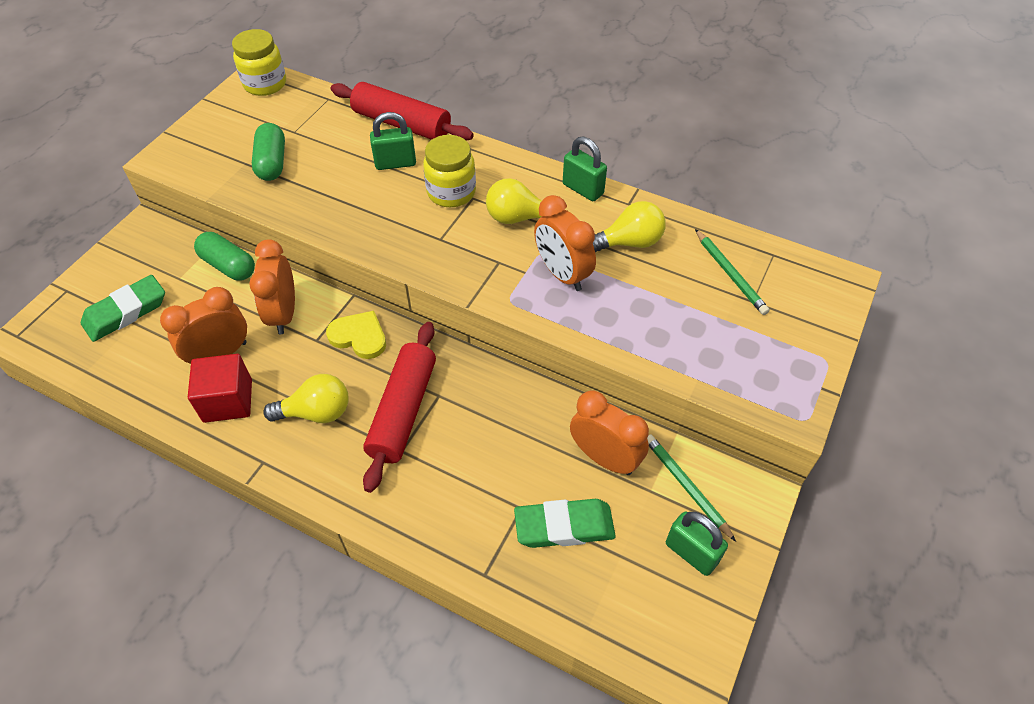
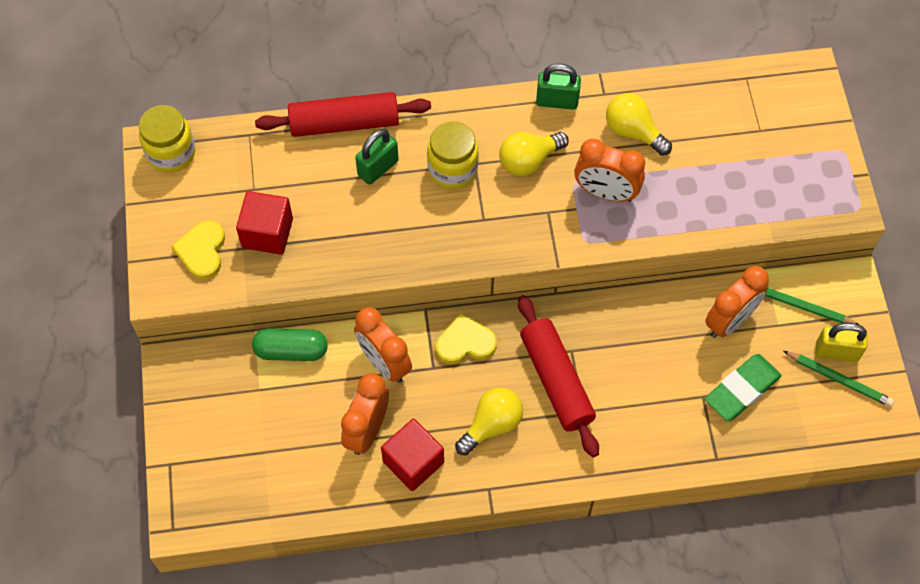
camera: 35 degrees left, 10 degrees up
green eraser [81,275,165,342] -> none
green capsule [252,123,285,181] -> red cube [236,191,293,255]
orange clock [570,390,649,475] -> orange clock turned 135 degrees clockwise [705,266,769,338]
yellow light bulb [593,201,666,253] -> yellow light bulb turned 90 degrees counterclockwise [606,93,672,156]
green padlock [666,511,728,576] -> yellow padlock [816,323,868,362]
green pencil [695,229,770,315] -> green pencil moved to [783,351,894,407]
none -> yellow heart [171,220,225,280]

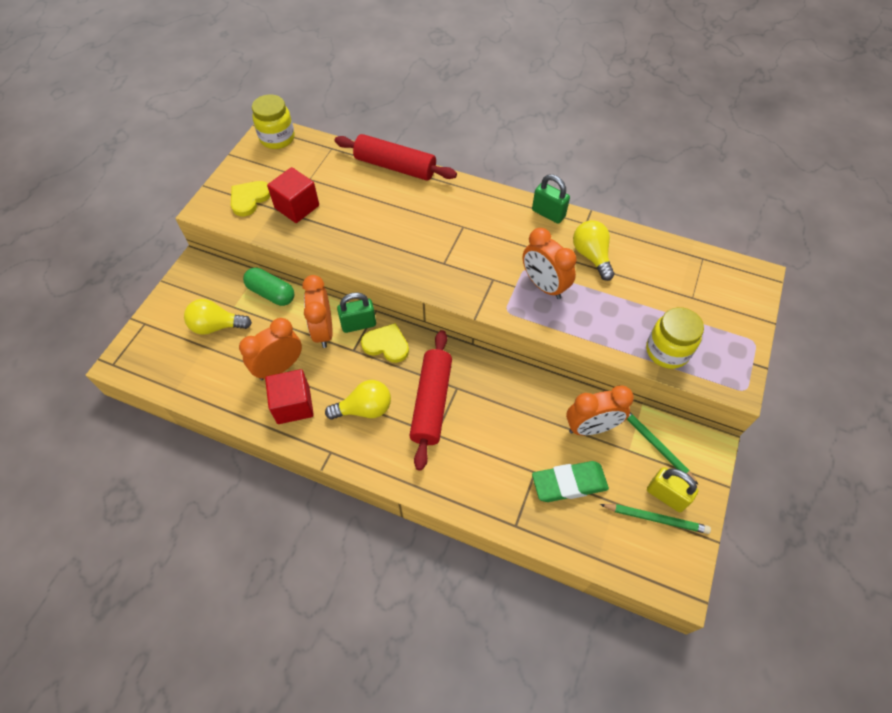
camera: 30 degrees right, 5 degrees down
green padlock [355,129,399,185] -> green padlock moved to [337,292,376,333]
yellow jar [427,121,479,189] -> yellow jar moved to [646,307,704,369]
yellow light bulb [499,132,569,176] -> yellow light bulb moved to [184,299,252,335]
green pencil [783,351,894,407] -> green pencil turned 45 degrees counterclockwise [600,504,711,534]

